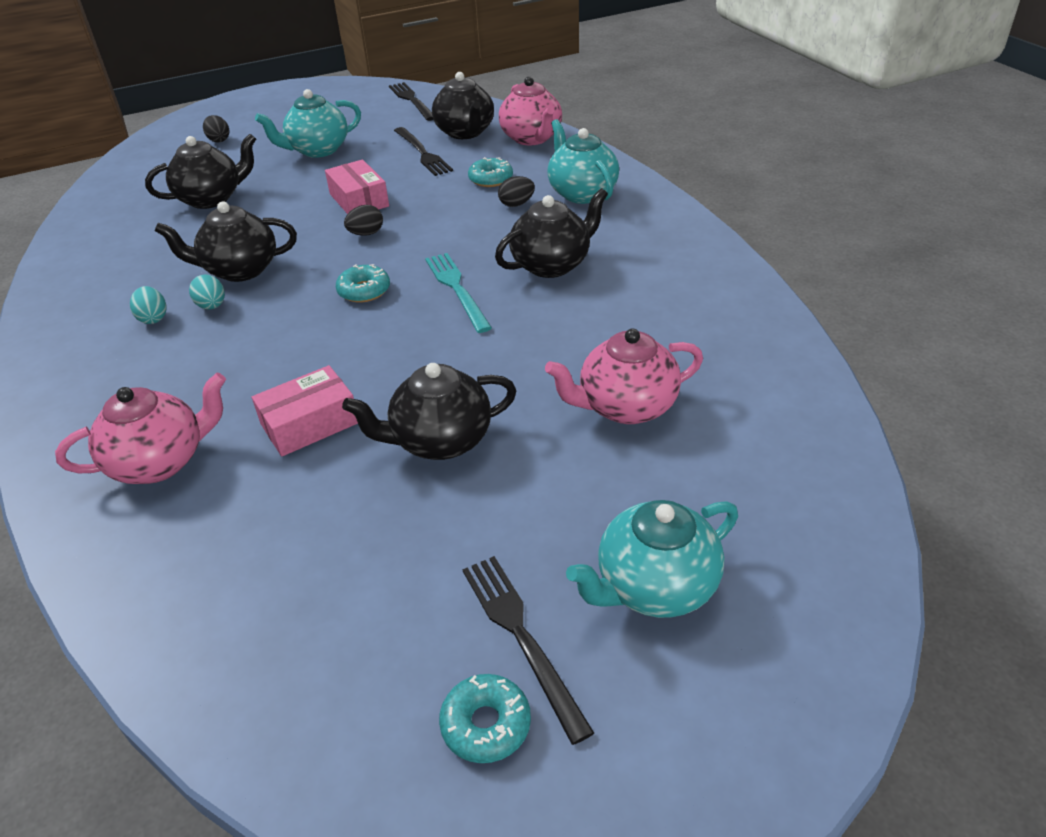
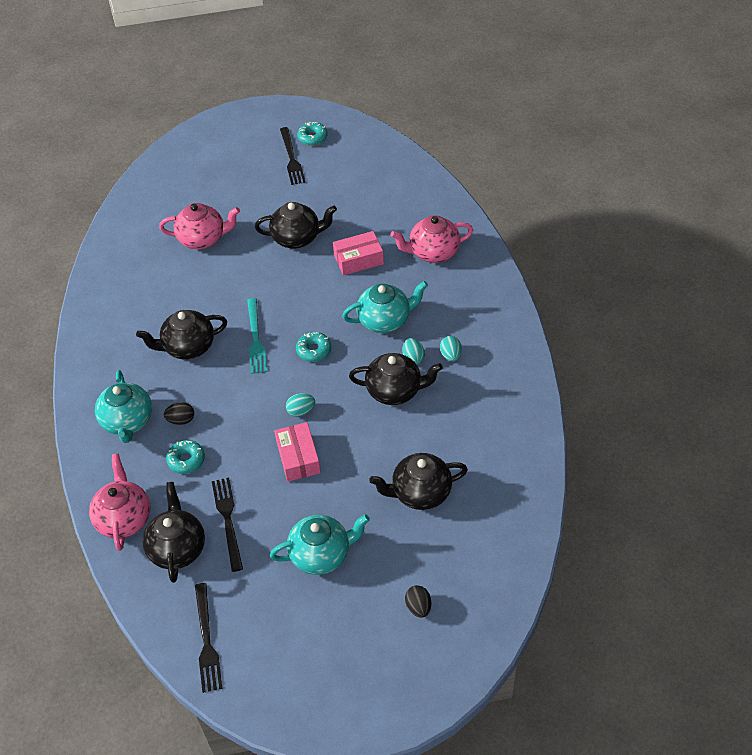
camera: 165 degrees left, 10 degrees up
black egg [344,205,383,236] -> turquoise egg [286,393,315,417]
turquoise teapot [566,500,738,618] -> turquoise teapot moved to [342,281,428,333]

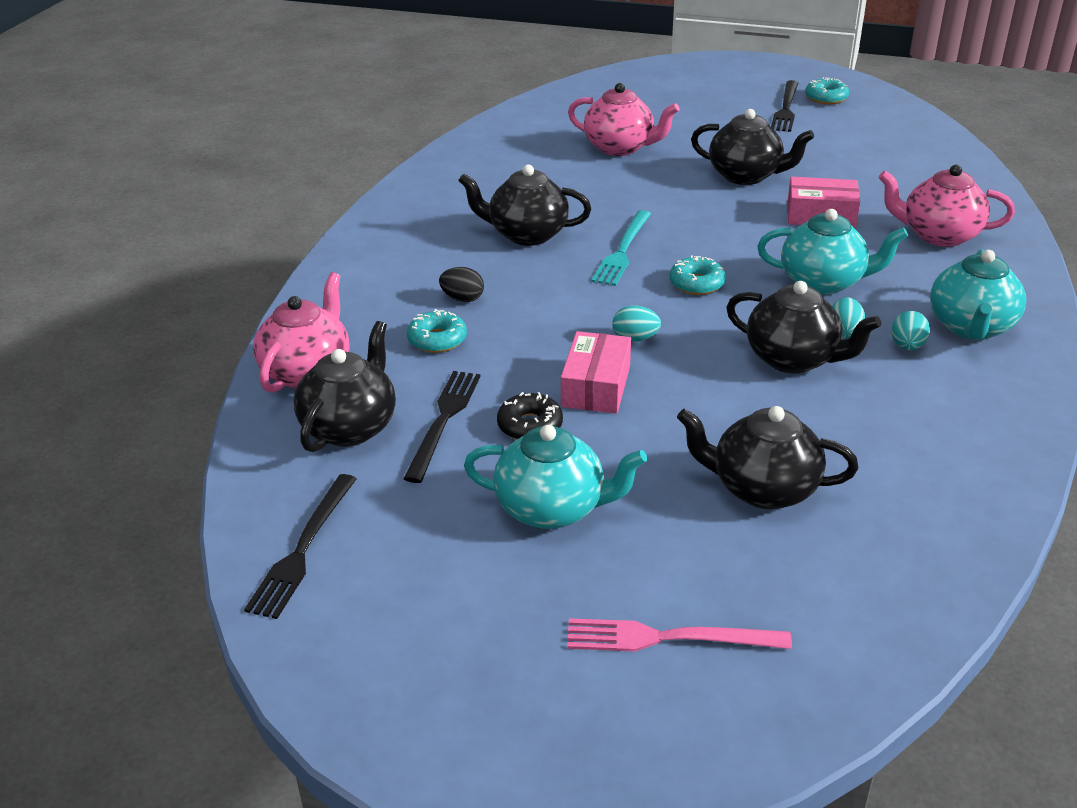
camera: 25 degrees right, 15 degrees down
turquoise teapot [95,370,152,443] -> turquoise teapot moved to [930,249,1026,340]
black egg [405,585,431,618] -> pink fork [567,618,792,652]
none -> black donut [497,392,563,440]

